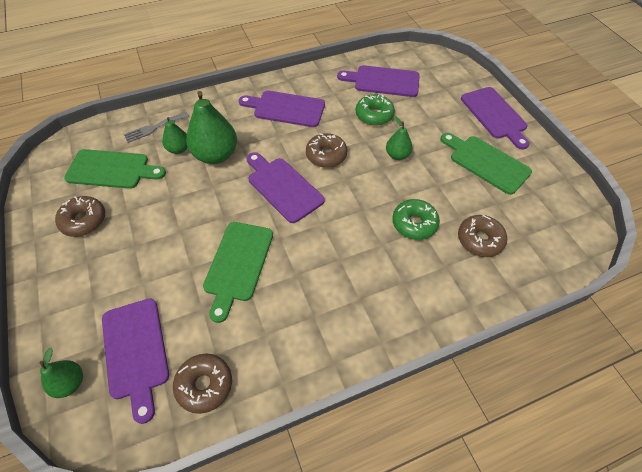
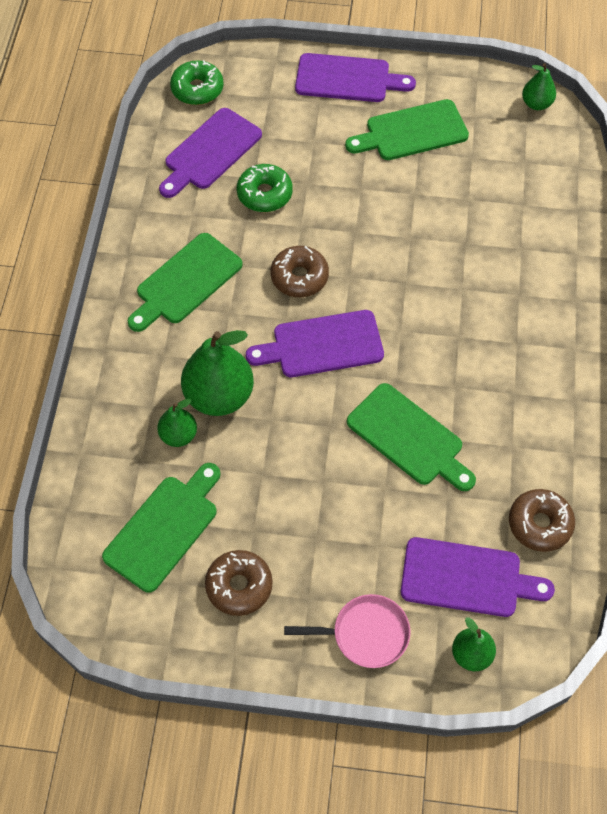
camera: 60 degrees left, 5 degrees up
grey fork [124,112,189,143] -> none
purple cutting board [239,91,325,127] -> green cutting board [128,233,243,332]
green pear [386,116,413,160] -> green pear moved to [522,63,556,110]
green donut [392,199,440,240] -> green donut moved to [170,60,224,105]
brown donut [458,215,507,257] -> none
none -> pink pan [284,594,411,668]

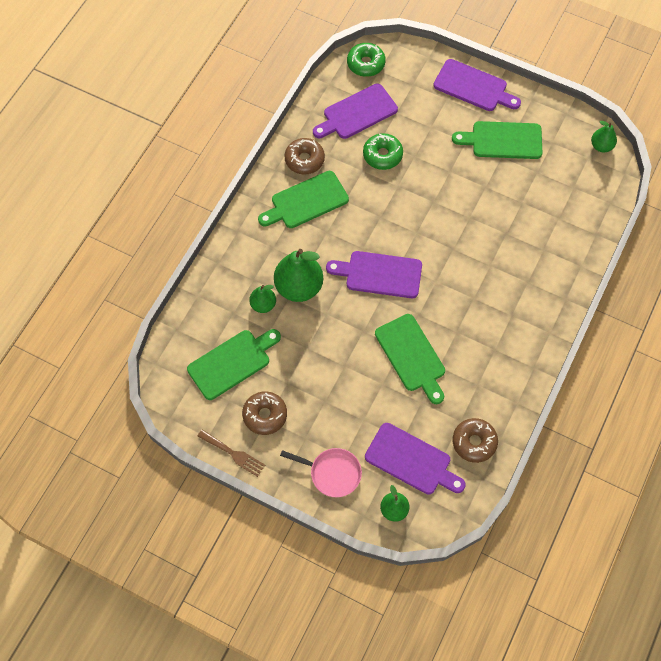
camera: 20 degrees right, 5 degrees up
brown donut [270,246,329,297] -> brown donut moved to [285,138,325,174]
none -> brown fork [197,430,265,477]

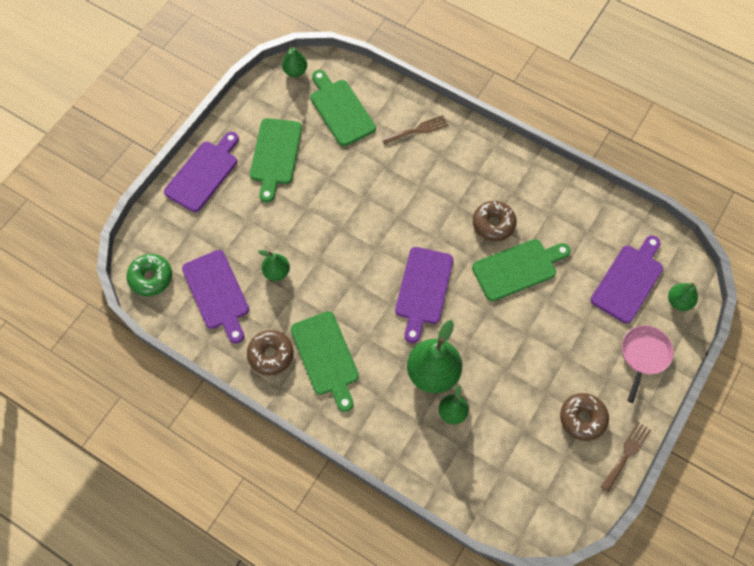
camera: 85 degrees left, 0 degrees up
green cutting board [187,329,281,400] -> green cutting board moved to [310,70,376,146]
green donut [363,133,403,170] -> green pear [258,250,290,281]
brown donut [453,418,498,463] -> brown donut moved to [473,201,517,241]
none -> brown fork [382,115,448,145]

